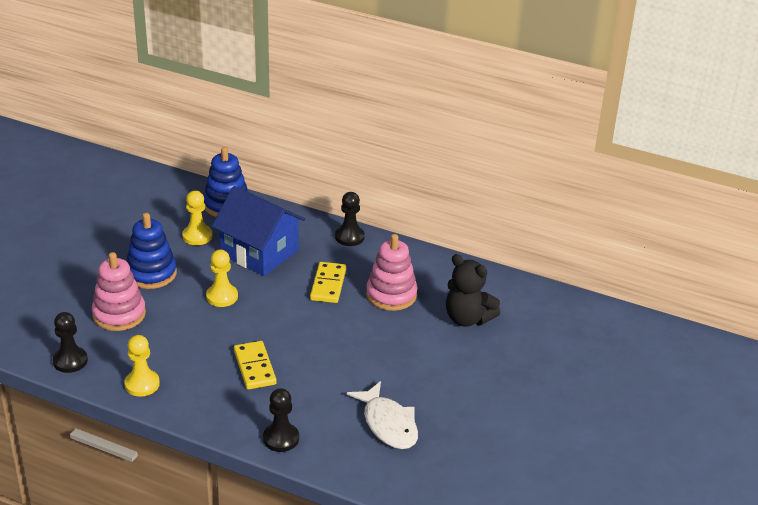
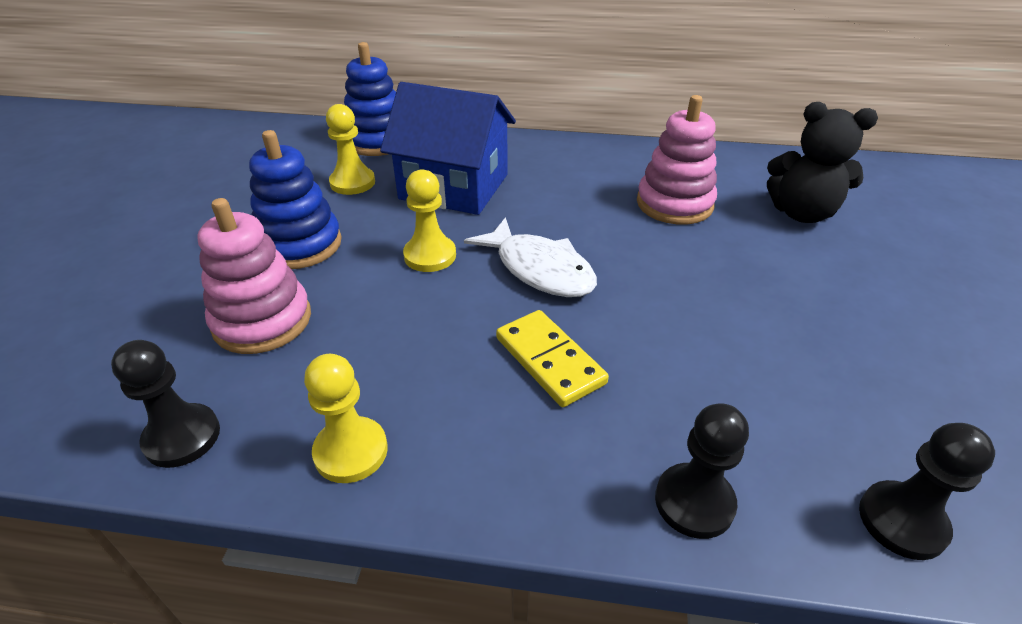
camera: 15 degrees left, 5 degrees up
yellow domino [310,262,346,303] -> none
black pawn [335,192,365,246] -> black pawn moved to [859,423,995,560]
white fish [347,381,418,449] -> white fish moved to [464,217,597,297]

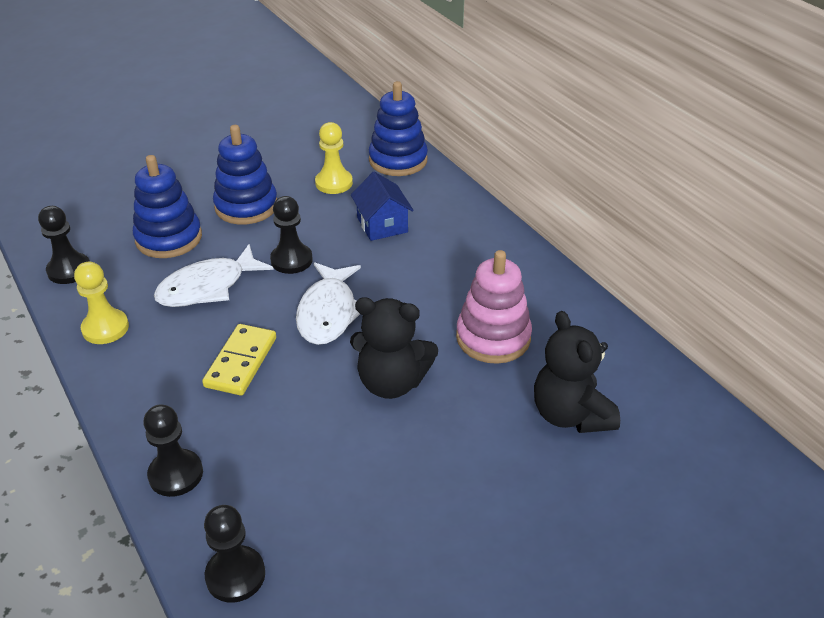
camera: 50 degrees right, 0 degrees up
pink stacking toy [197,198,311,354] -> blue stacking toy [133,155,202,258]
blue house [380,82,516,215] -> blue house [351,172,414,241], size x0.56
yellow pawn [403,169,456,272] -> black pawn [270,196,313,274]
none -> white fish [154,244,274,307]
none -> black teddy bear [350,297,438,399]

